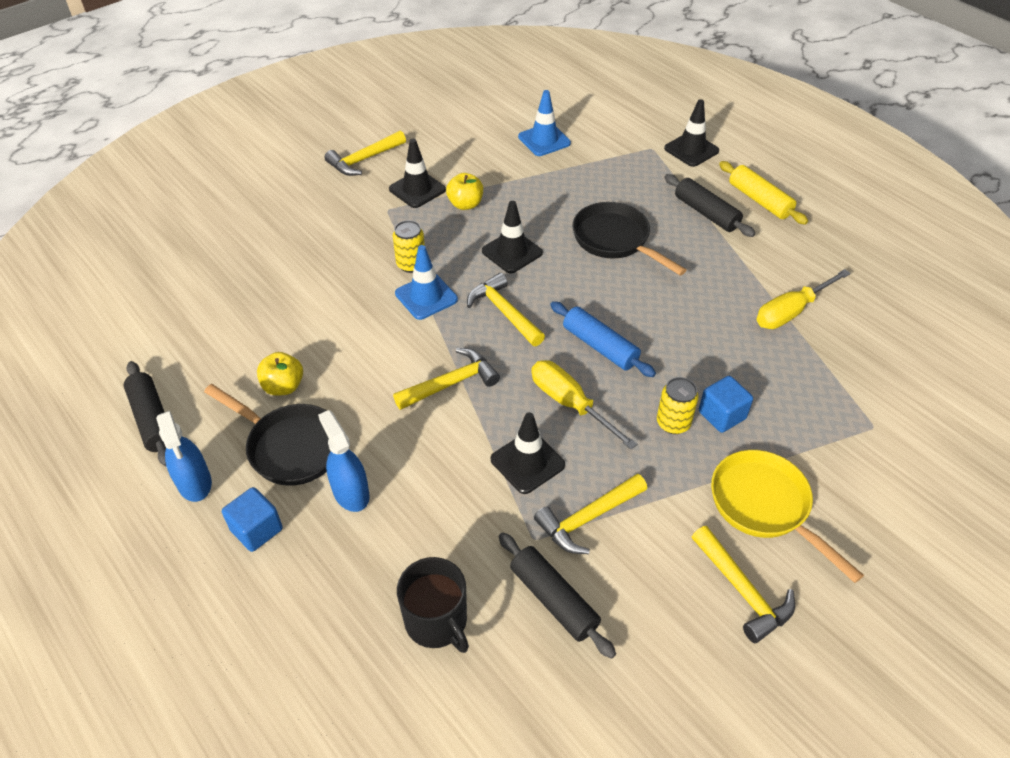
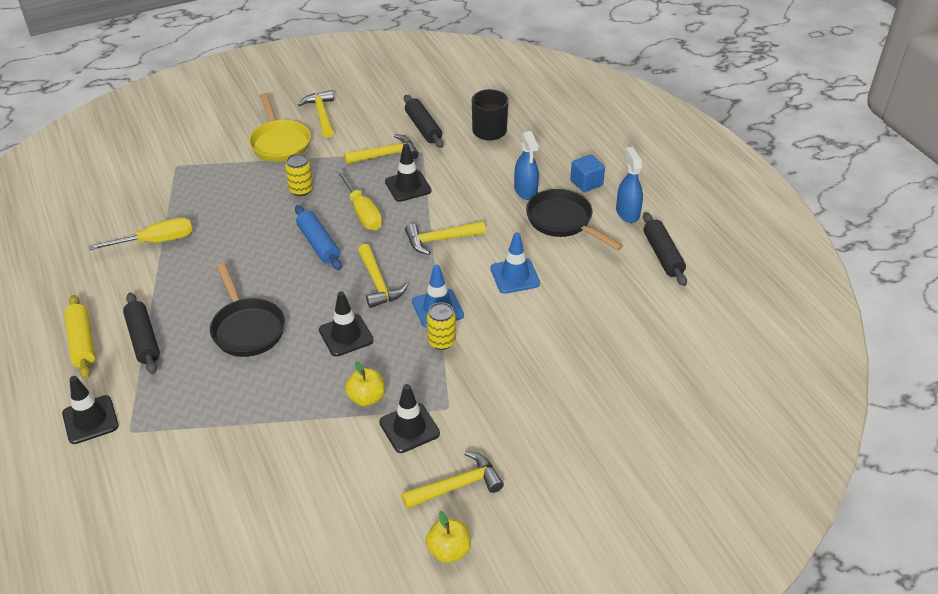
camera: 165 degrees left, 5 degrees down
yellow apple [257,352,303,396] -> yellow apple moved to [426,511,471,563]
blue traffic cone [518,90,571,156] -> blue traffic cone moved to [491,232,540,294]
blue cube [699,376,753,433] -> none

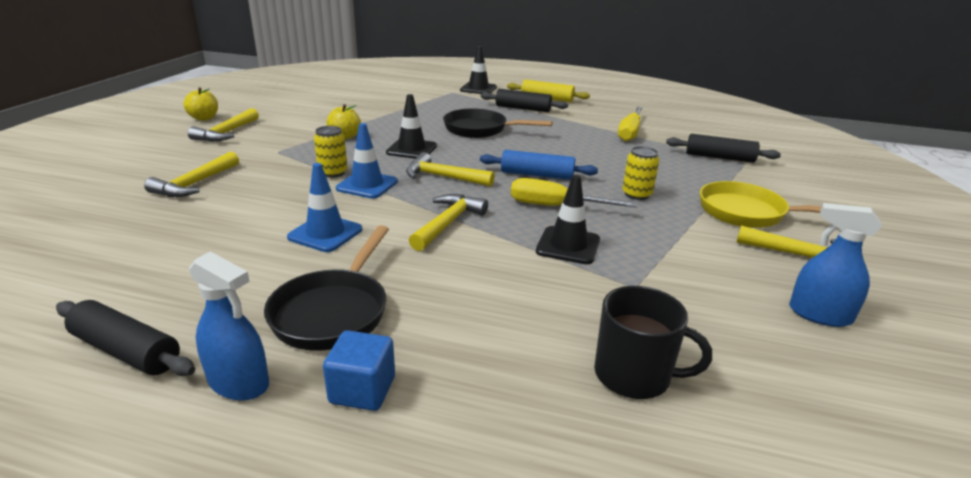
camera: 130 degrees right, 15 degrees down
yellow hammer [344,134,419,164] -> yellow hammer moved to [144,152,239,197]
black traffic cone [379,384,440,453] -> none
black rolling pin [404,95,444,148] -> black rolling pin moved to [666,134,781,163]
blue spray bottle [514,131,539,200] -> blue spray bottle moved to [789,203,882,327]
black pan [526,189,623,250] -> black pan turned 105 degrees clockwise [264,225,389,351]

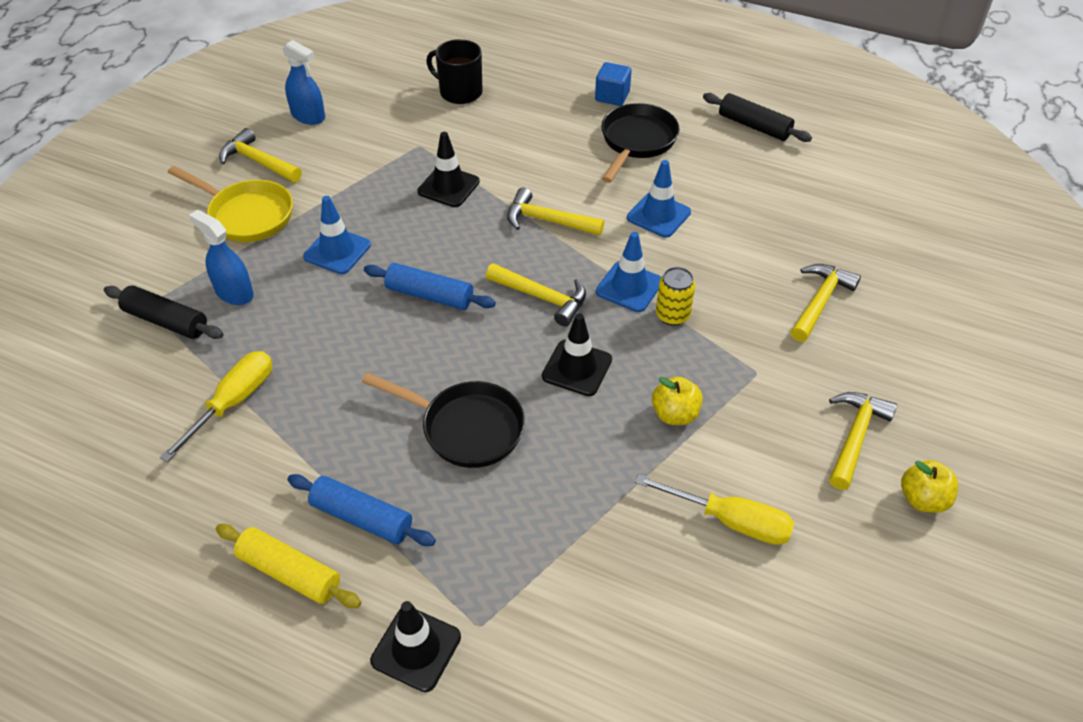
camera: 170 degrees left, 20 degrees up
blue spray bottle [189,251,269,401] -> blue spray bottle moved to [189,210,254,305]
yellow hammer [409,194,488,251] -> yellow hammer turned 75 degrees clockwise [507,188,604,236]
black rolling pin [481,89,568,112] -> blue rolling pin [287,474,436,546]
yellow screwdriver [511,178,638,208] -> yellow screwdriver moved to [635,474,794,545]
yellow can [622,146,659,200] -> blue traffic cone [303,196,371,274]

